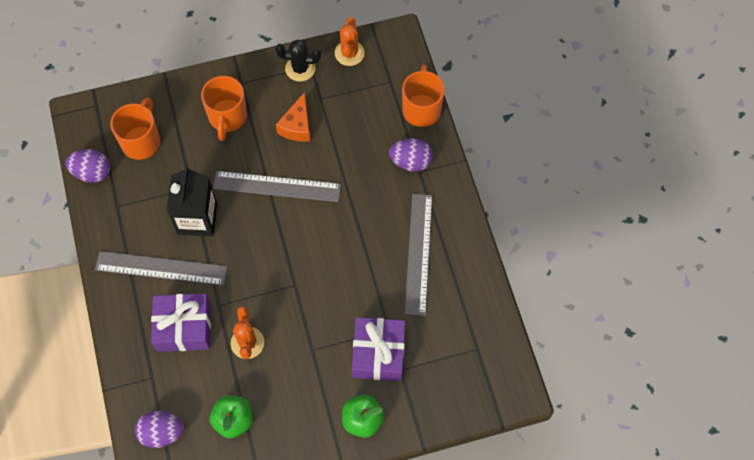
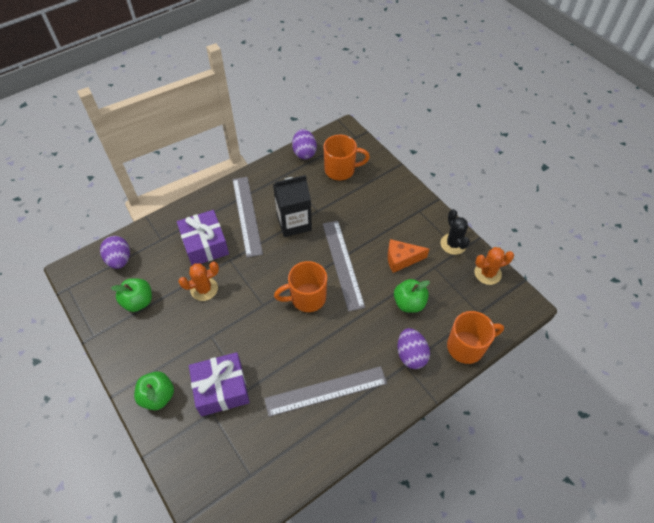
camera: 70 degrees right, 10 degrees down
orange mug [201,76,247,141] -> orange mug moved to [274,261,327,312]
none -> green apple [394,279,430,313]

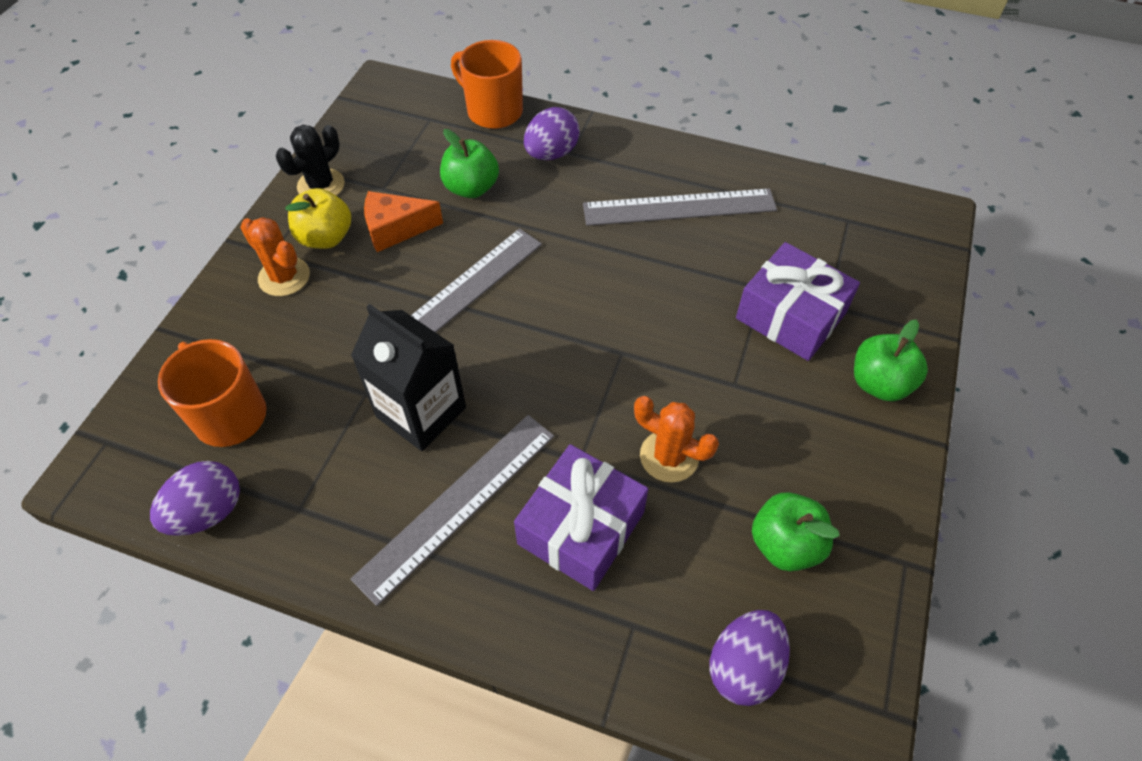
camera: 125 degrees left, 0 degrees up
grey ruler [264,366,387,417] -> grey ruler turned 45 degrees counterclockwise [583,188,777,226]
orange mug [274,261,327,312] -> none
orange cheese [388,239,429,273] -> orange cheese turned 120 degrees clockwise [364,191,443,252]
orange cactus [475,247,514,285] -> orange cactus moved to [240,217,310,296]
none -> yellow apple [285,188,351,249]

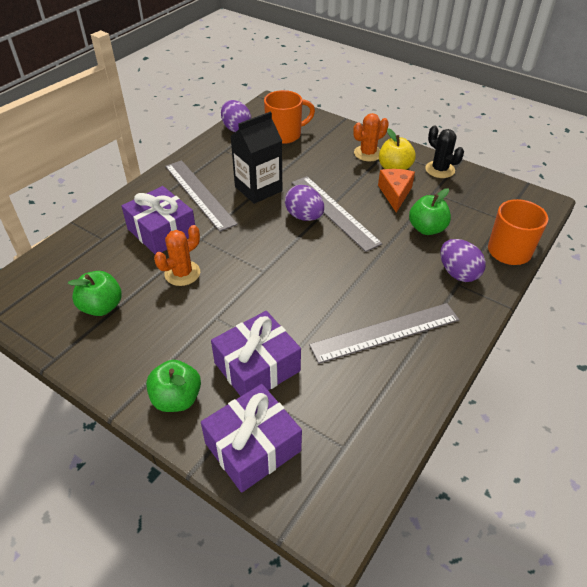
camera: 105 degrees right, 10 degrees down
grey ruler [583,188,777,226] -> grey ruler turned 60 degrees clockwise [309,303,459,364]
purple egg [710,610,790,706] -> purple egg moved to [285,185,324,221]
none -> purple gift [201,384,302,493]

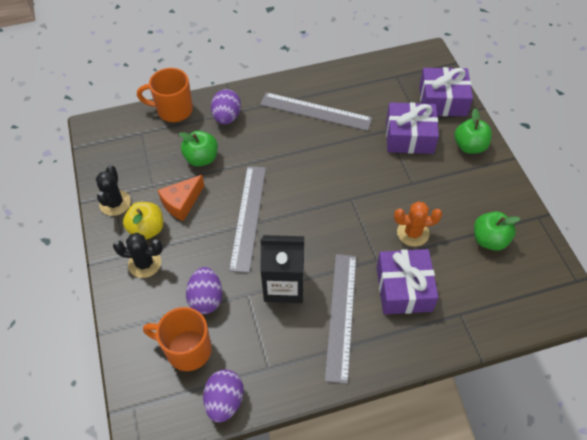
camera: 140 degrees left, 10 degrees up
purple egg [285,185,324,221] -> purple egg moved to [186,267,222,314]
orange cactus [353,113,389,161] -> black cactus [113,233,163,278]

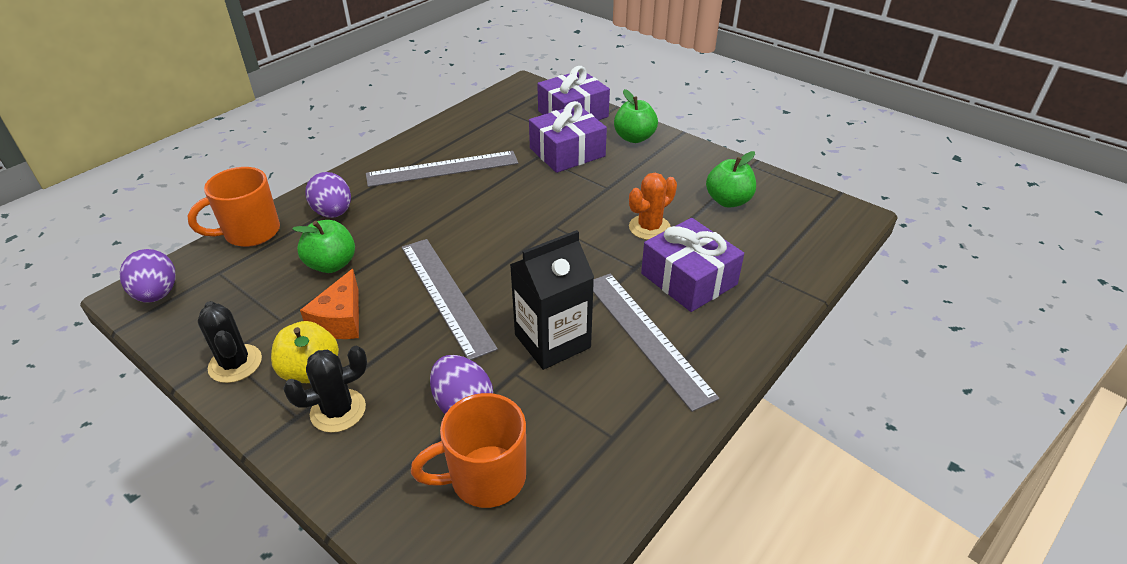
camera: 35 degrees left, 15 degrees down
purple egg [203,370,244,423] -> purple egg moved to [120,249,176,303]

